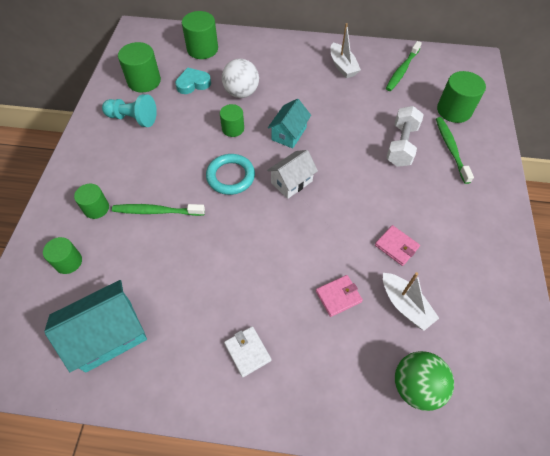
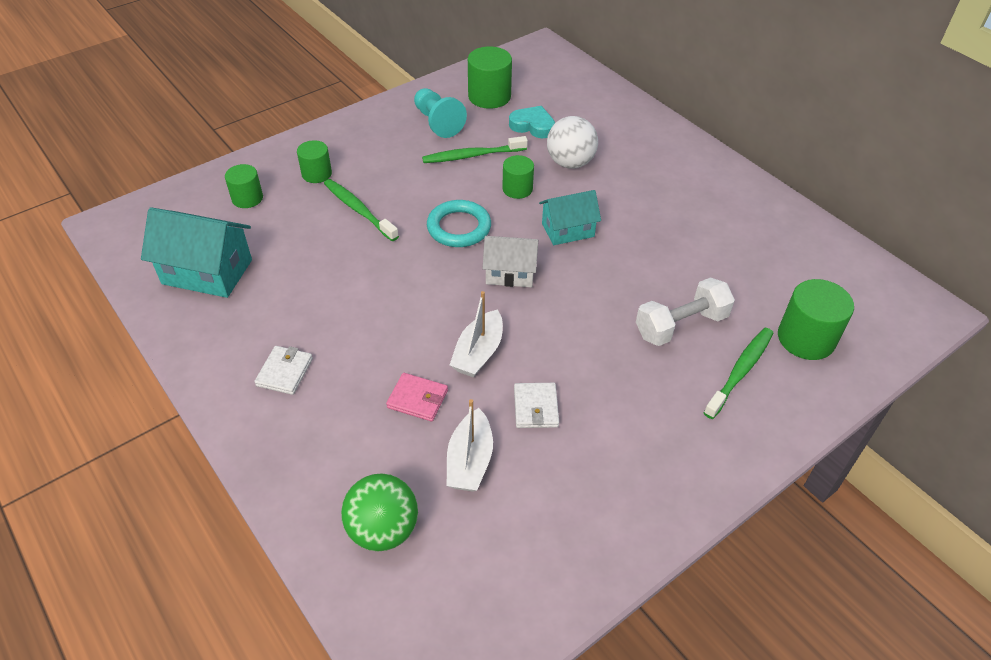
camera: 45 degrees right, 10 degrees down
green cylinder [182,11,218,59] -> none
white boat [331,23,361,78] -> white boat moved to [450,291,503,378]
pink wallet [375,225,420,266] -> white wallet [514,383,559,428]
green toothbrush [386,41,422,91] -> green toothbrush moved to [422,136,528,163]

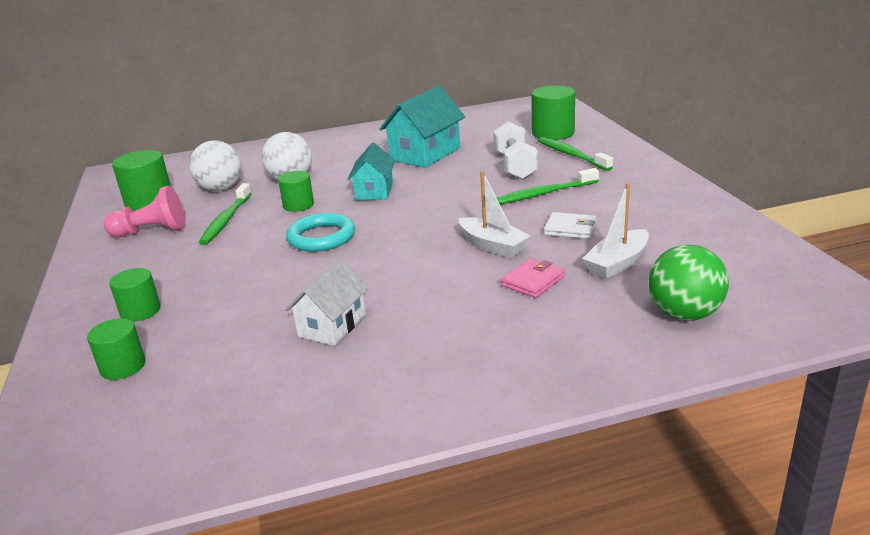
camera: 65 degrees left, 20 degrees down
turquoise house [141,207,252,298] -> turquoise house moved to [379,86,465,168]
white wallet [254,346,313,395] -> none
green toothbrush [324,179,399,241] -> green toothbrush moved to [497,168,599,204]
turquoise pawn [414,88,467,138] -> pink pawn [104,186,185,237]
white boat [447,399,493,492] -> white boat turned 105 degrees clockwise [582,183,649,279]
white house [482,236,538,287] -> white house moved to [285,259,369,346]
turquoise heart [509,106,555,138] -> white ball [189,141,242,191]

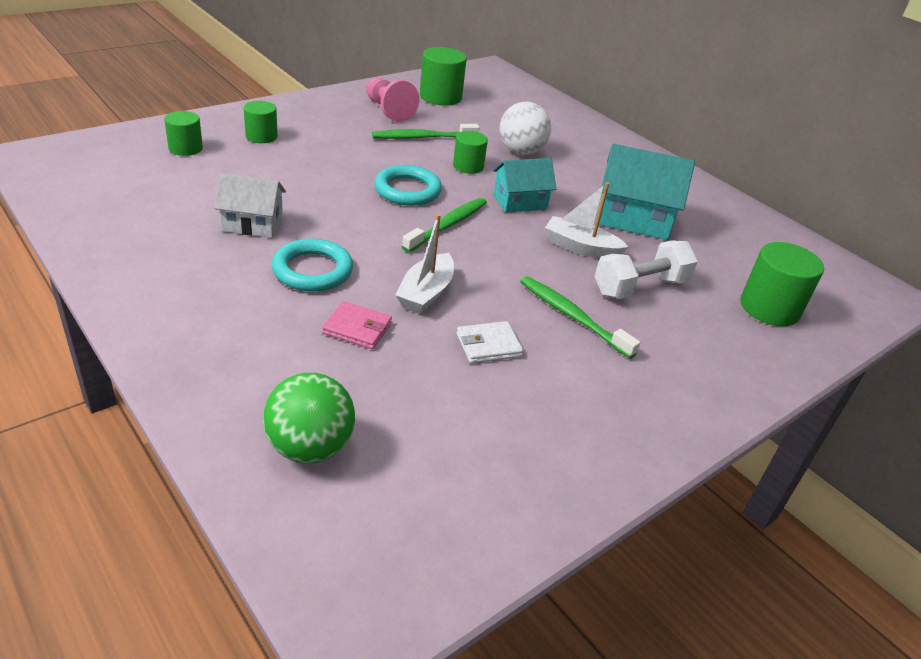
camera: 60 degrees right, 10 degrees up
white ball [189,141,242,191] -> none
green toothbrush [538,137,613,171] -> green toothbrush moved to [402,198,487,252]
white wallet [544,212,597,239] -> white wallet turned 75 degrees clockwise [457,321,523,363]
white boat [582,183,649,279] -> white boat moved to [545,182,628,259]
none -> turquoise ring [272,239,353,292]

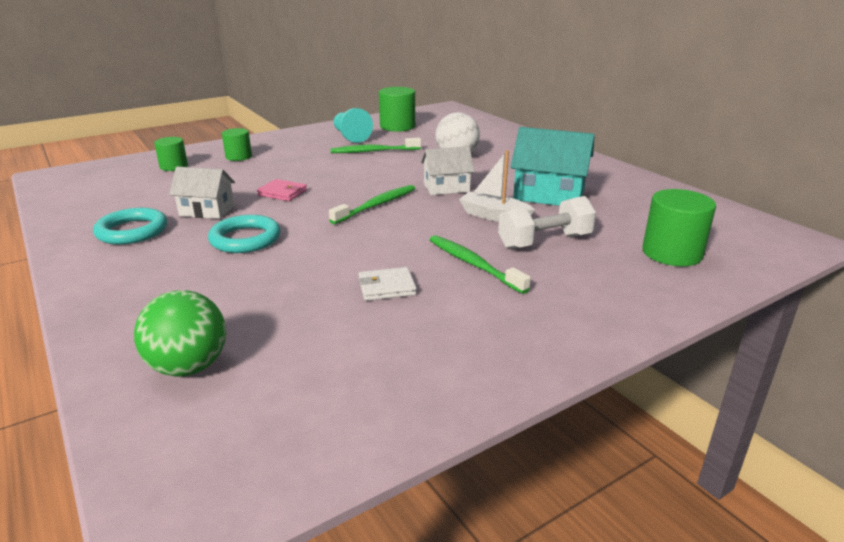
camera: 10 degrees right, 10 degrees down
pink wallet [322,301,392,349] -> pink wallet moved to [257,179,307,201]
pink pawn [366,78,419,122] -> turquoise pawn [334,108,373,143]
turquoise ring [374,165,442,206] -> turquoise ring moved to [93,208,167,245]
white boat [395,214,454,314] -> none
green cylinder [453,131,488,174] -> none
turquoise house [493,158,556,213] -> white house [421,146,475,195]

